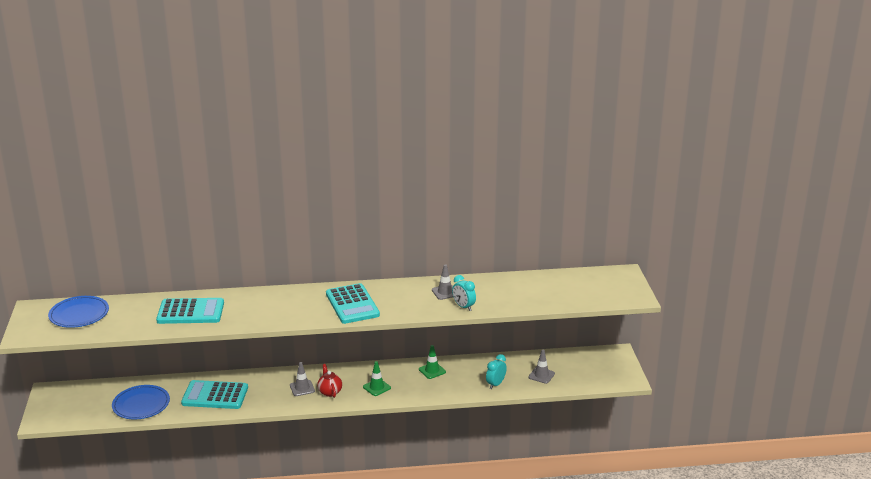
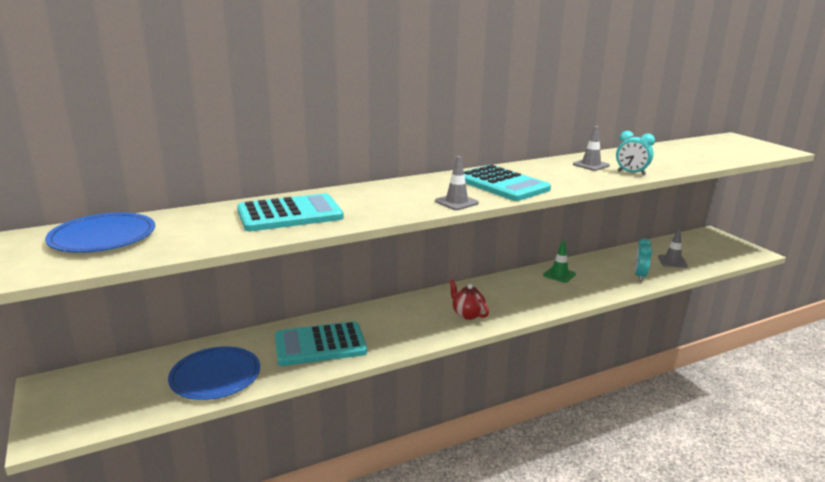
camera: 20 degrees left, 5 degrees down
grey traffic cone [290,362,315,396] -> grey traffic cone moved to [435,156,479,210]
green traffic cone [363,361,391,396] -> none

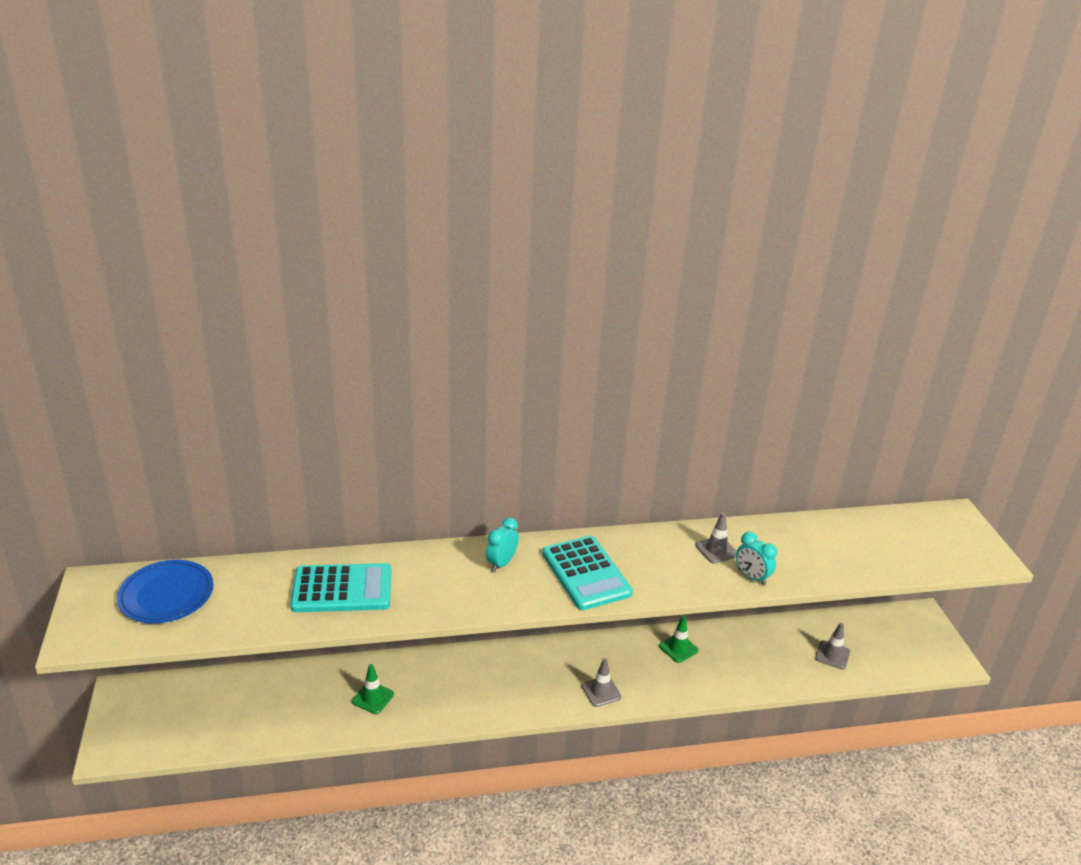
camera: 15 degrees right, 10 degrees up
blue plate [168,346,260,400] -> none
turquoise calculator [275,321,367,366] -> green traffic cone [352,664,394,714]
grey traffic cone [435,156,479,210] -> grey traffic cone moved to [582,658,621,707]
red teapot [449,280,489,320] -> none
turquoise clock [634,239,652,281] -> turquoise clock moved to [486,517,519,572]

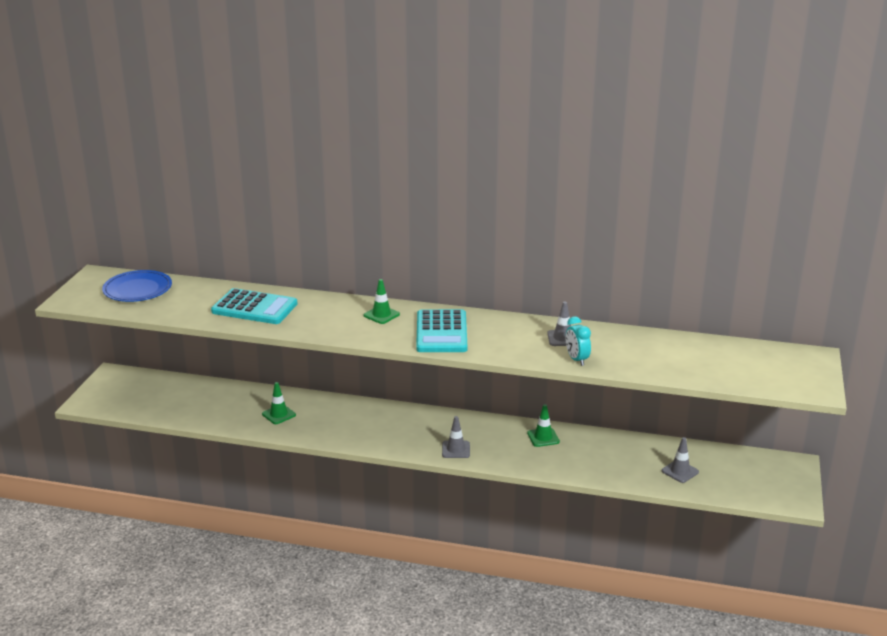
camera: 25 degrees right, 5 degrees down
turquoise clock [486,517,519,572] -> green traffic cone [364,279,400,324]

